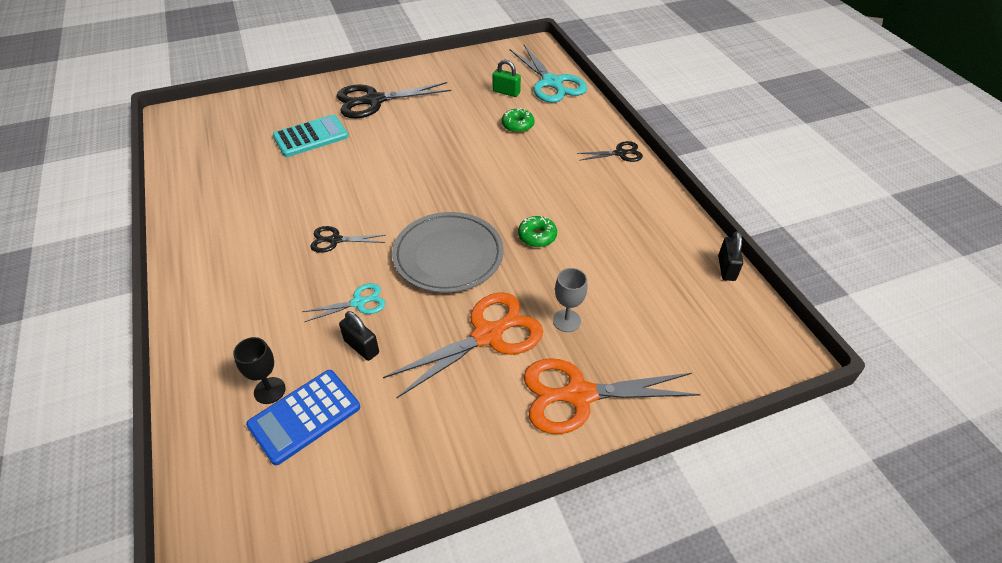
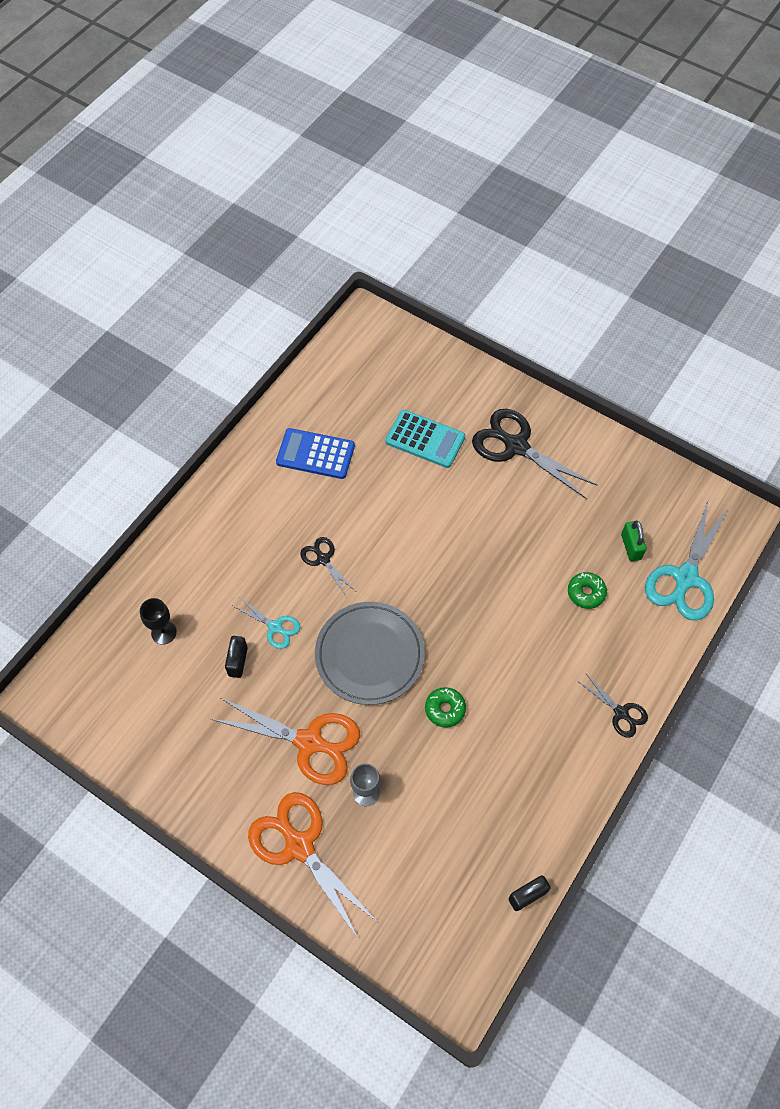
camera: 55 degrees right, 15 degrees up
blue calculator [246,370,360,465] -> blue calculator moved to [276,428,355,479]

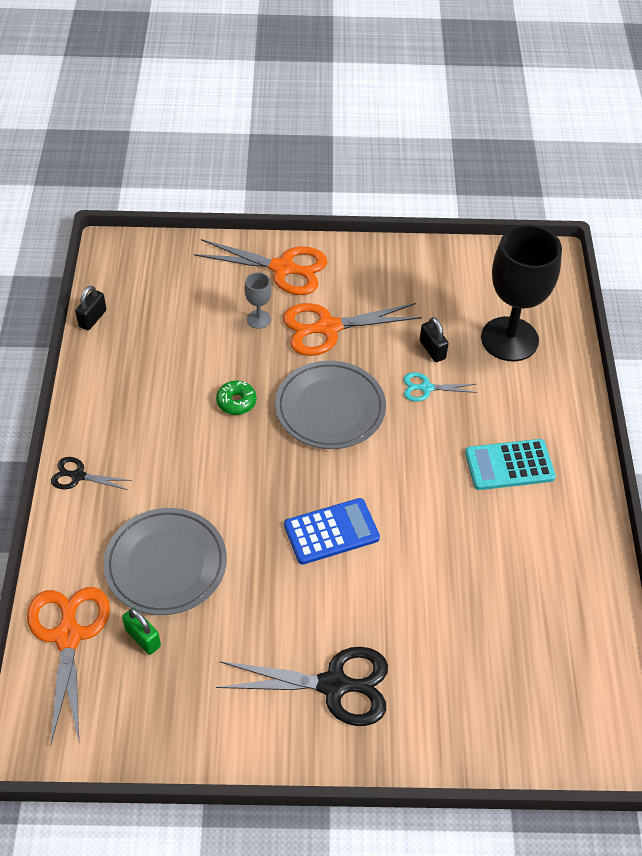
camera: 145 degrees right, 10 degrees down
black goblet [140,598,177,645] -> black goblet [481,224,562,361], size x2.35
blue calculator [276,428,355,479] -> blue calculator moved to [284,498,380,565]
black scissors [300,537,355,597] -> none
turquoise calculator [385,410,465,468] -> turquoise calculator moved to [465,439,556,490]
green donut [568,572,607,609] -> grey plate [104,508,227,615]
turquoise scissors [645,501,729,620] -> orange scissors [27,587,110,744]

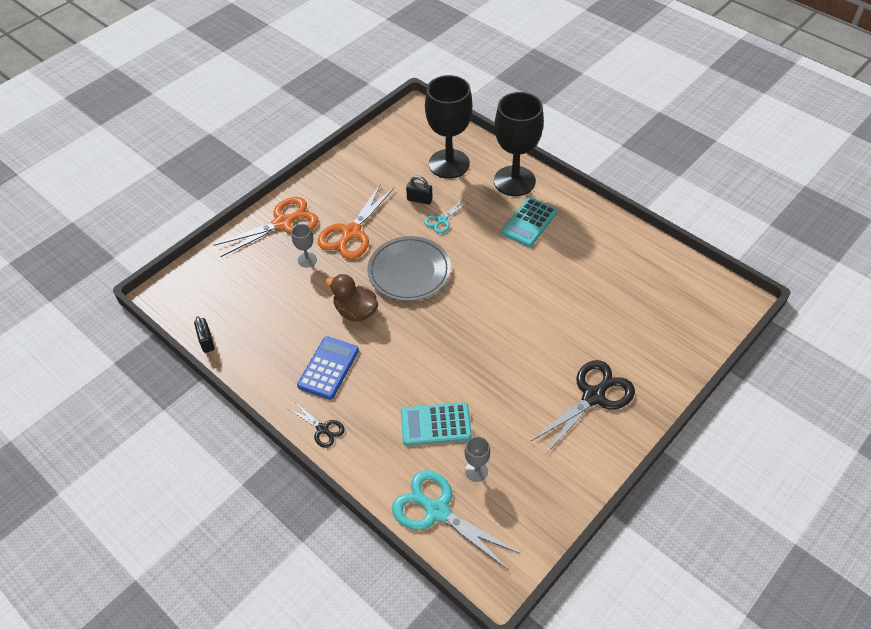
camera: 45 degrees left, 0 degrees up
orange scissors [27,587,110,744] -> turquoise scissors [392,470,521,570]
black scissors [51,457,132,490] -> black scissors turned 105 degrees counterclockwise [287,401,345,448]
grey plate [104,508,227,615] -> turquoise calculator [401,402,472,446]
green padlock [122,608,161,655] -> grey goblet [465,436,490,482]
green donut [216,381,257,415] -> brown duck [325,274,378,322]
blue calculator [284,498,380,565] -> blue calculator moved to [297,336,359,400]
none -> black goblet [494,92,544,196]

